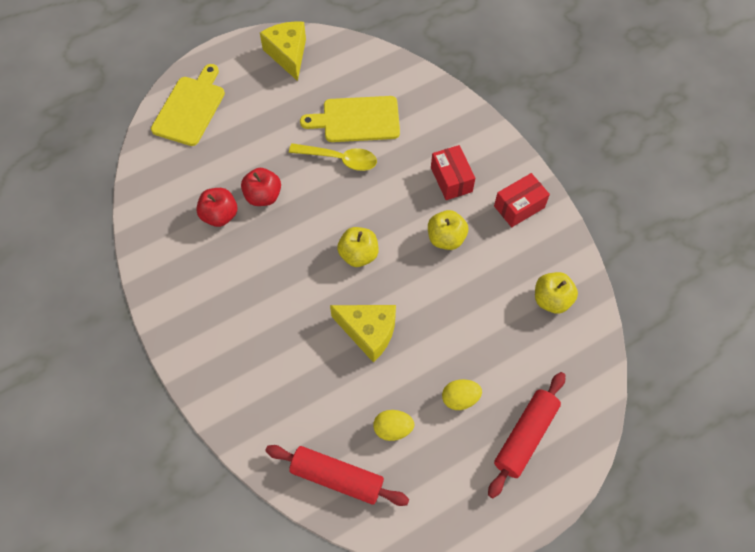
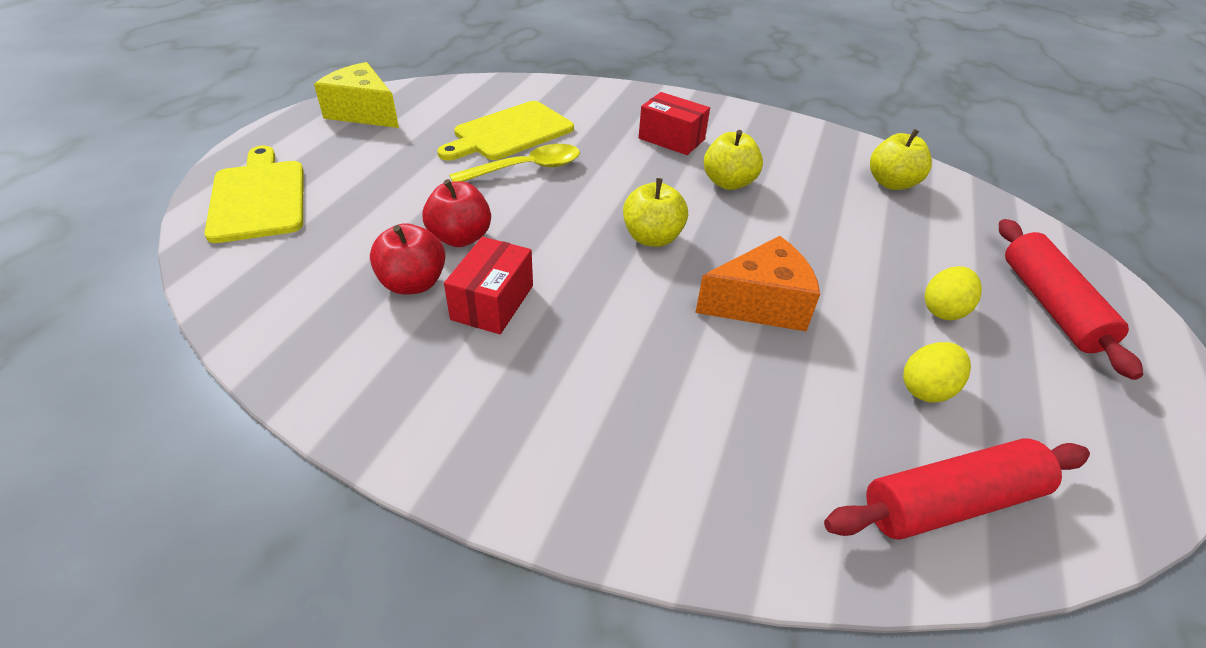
camera: 40 degrees left, 20 degrees down
yellow cheese [330,305,396,362] -> orange cheese [695,236,820,332]
red box [494,173,550,227] -> red box moved to [444,237,533,334]

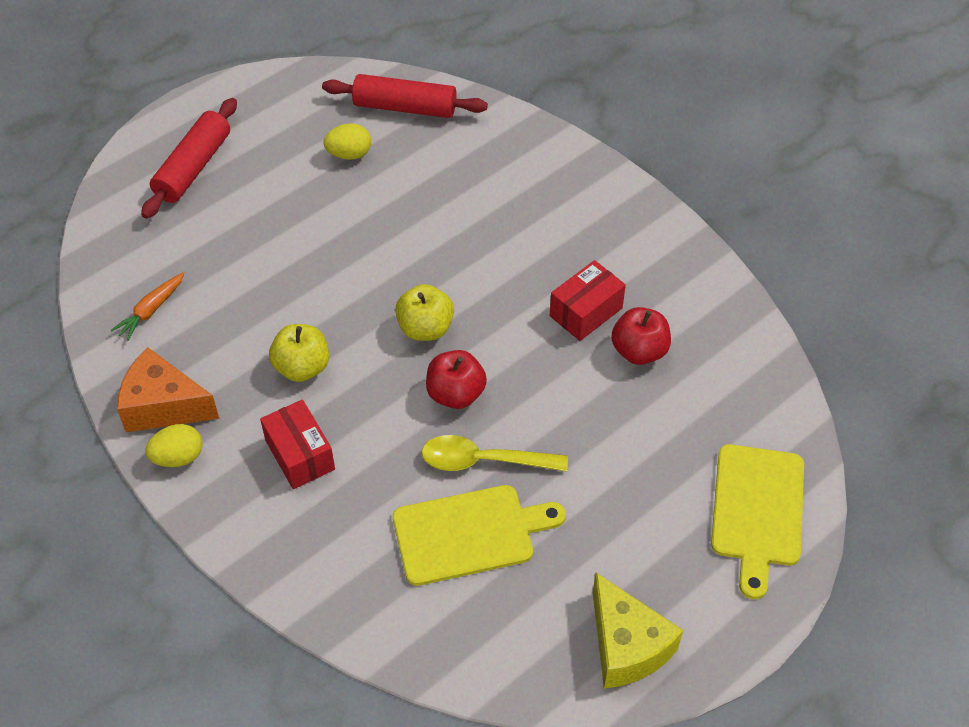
camera: 150 degrees left, 10 degrees up
red apple [422,179,491,247] -> red apple moved to [426,350,487,409]
orange cheese [695,236,820,332] -> orange cheese moved to [117,348,219,432]
yellow apple [870,129,932,190] -> orange carrot [111,272,185,341]
yellow egg [925,266,982,320] -> yellow egg moved to [145,424,203,467]

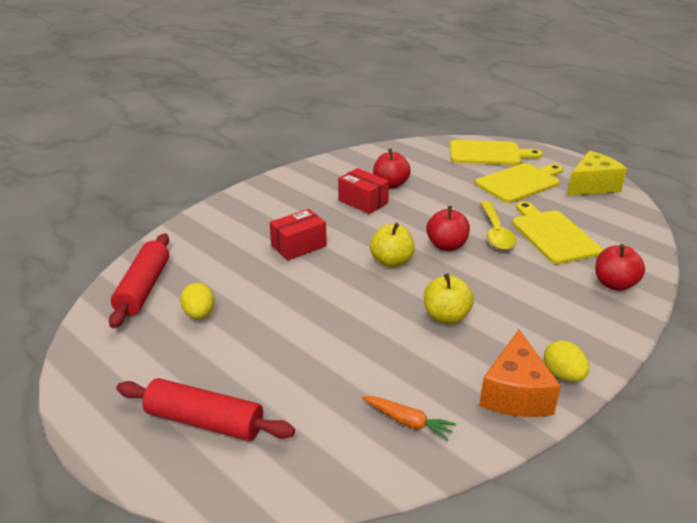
camera: 95 degrees left, 20 degrees down
red box [260,399,335,489] -> red box moved to [270,209,327,261]
none -> yellow cutting board [475,163,563,203]
none -> red apple [595,244,645,291]

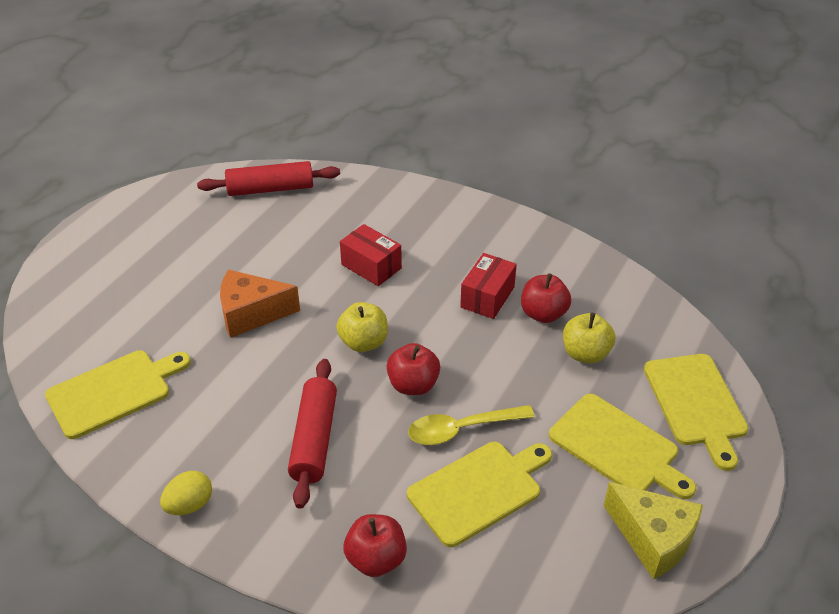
camera: 75 degrees right, 10 degrees up
red rolling pin [116,378,295,441] -> red rolling pin moved to [288,359,337,509]
yellow egg [180,283,215,319] -> none
orange carrot [362,396,456,441] -> yellow cutting board [45,350,191,439]
yellow apple [424,273,474,324] -> yellow apple moved to [563,313,615,364]
orange cheese [479,329,561,417] -> orange cheese moved to [220,269,300,338]

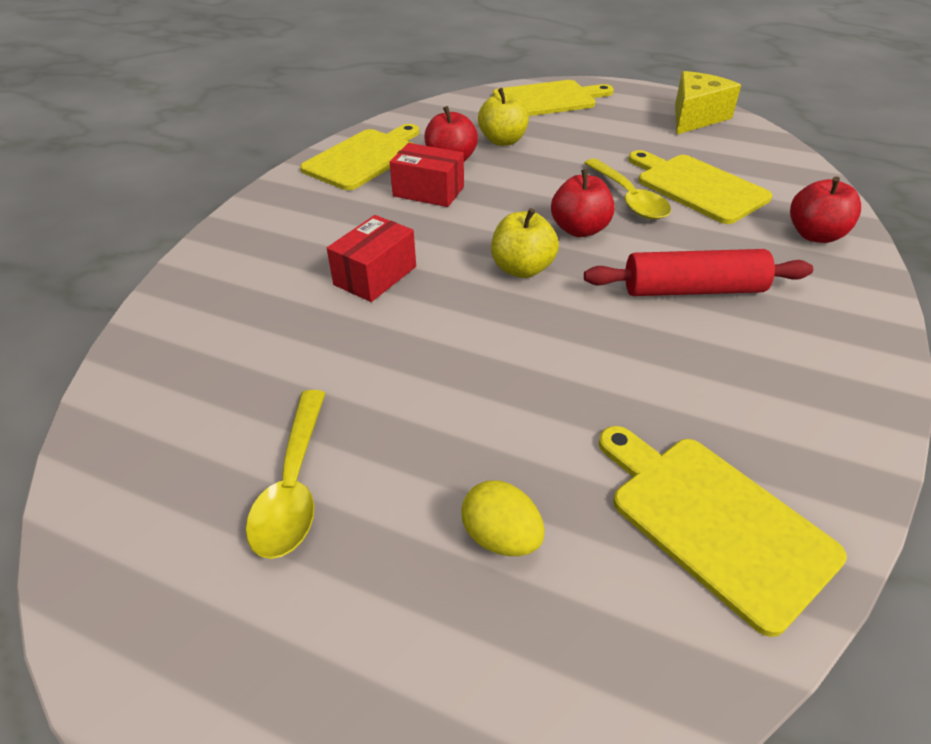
camera: 95 degrees left, 0 degrees up
yellow egg [160,471,212,515] -> yellow egg moved to [461,481,545,556]
red rolling pin [197,161,340,196] -> none
orange cheese [220,269,300,338] -> none
yellow cutting board [549,394,696,499] -> yellow cutting board moved to [300,124,419,190]
none -> yellow spoon [246,390,326,559]

